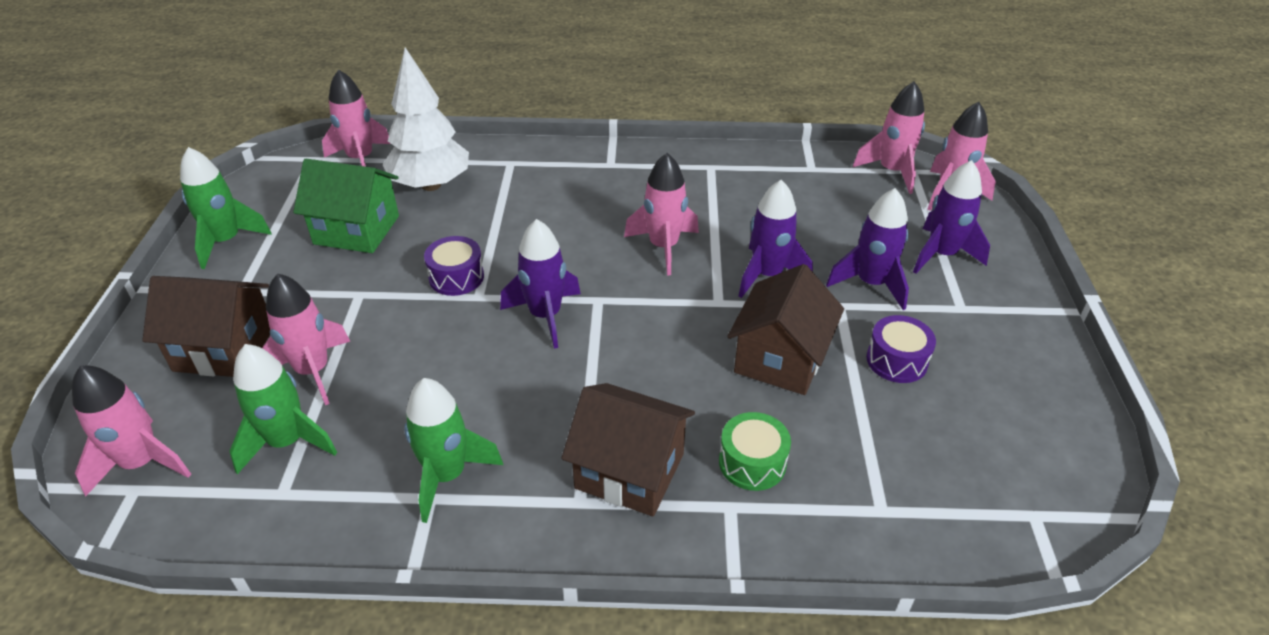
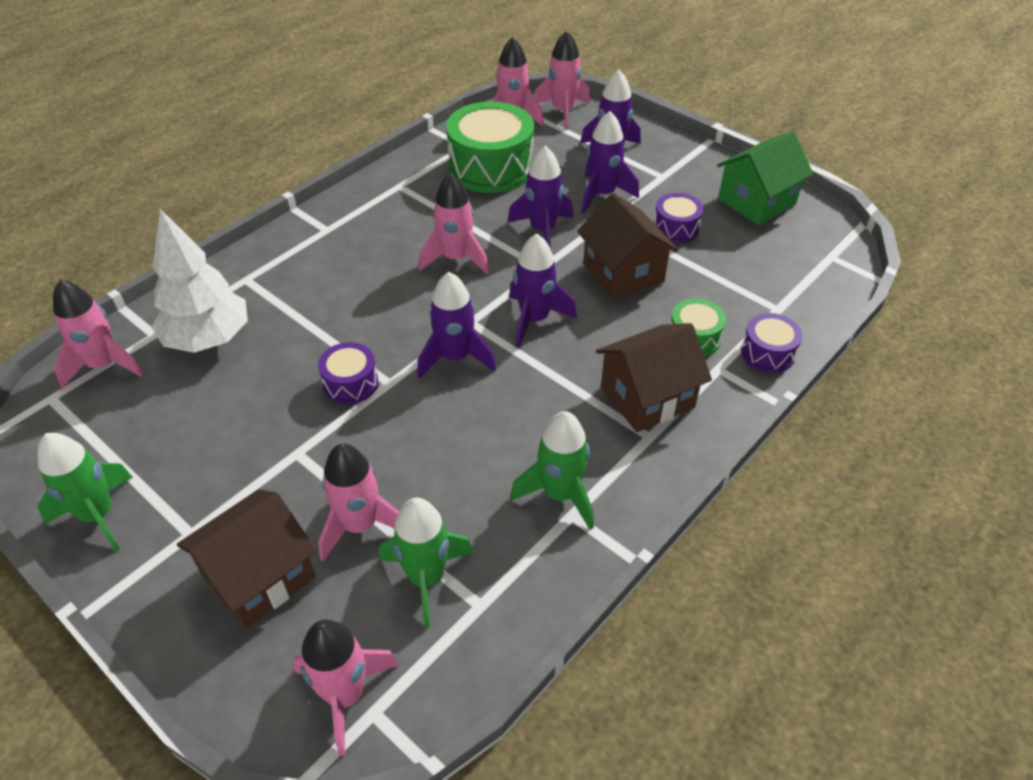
camera: 50 degrees left, 5 degrees up
green house [293,159,399,253] -> green house moved to [717,131,813,225]
none -> green drum [446,101,534,193]
none -> purple rocket [509,234,577,348]
none -> purple drum [741,313,802,373]

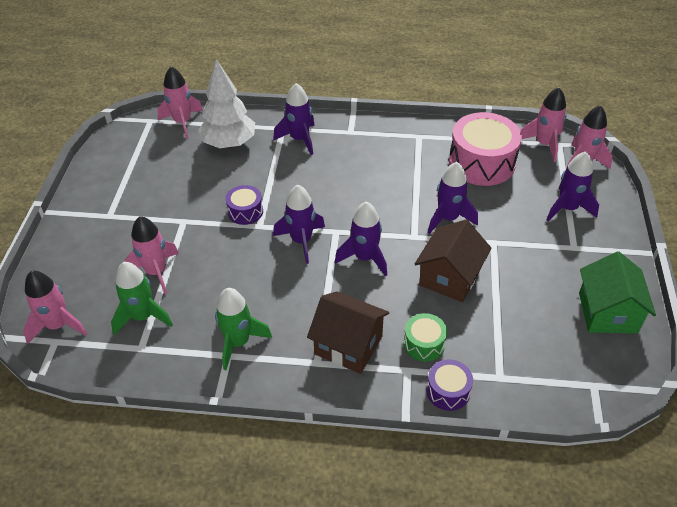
camera: 55 degrees right, 0 degrees up
green rocket [38,433,133,551] -> none
brown house [177,489,316,629] -> none
pink rocket [419,173,489,274] -> none
green drum [446,101,534,193] -> pink drum [449,112,522,186]
purple rocket [581,111,639,214] -> purple rocket moved to [273,83,315,155]
purple drum [654,193,704,243] -> none
green house [717,131,813,225] -> green house turned 75 degrees clockwise [579,251,656,333]

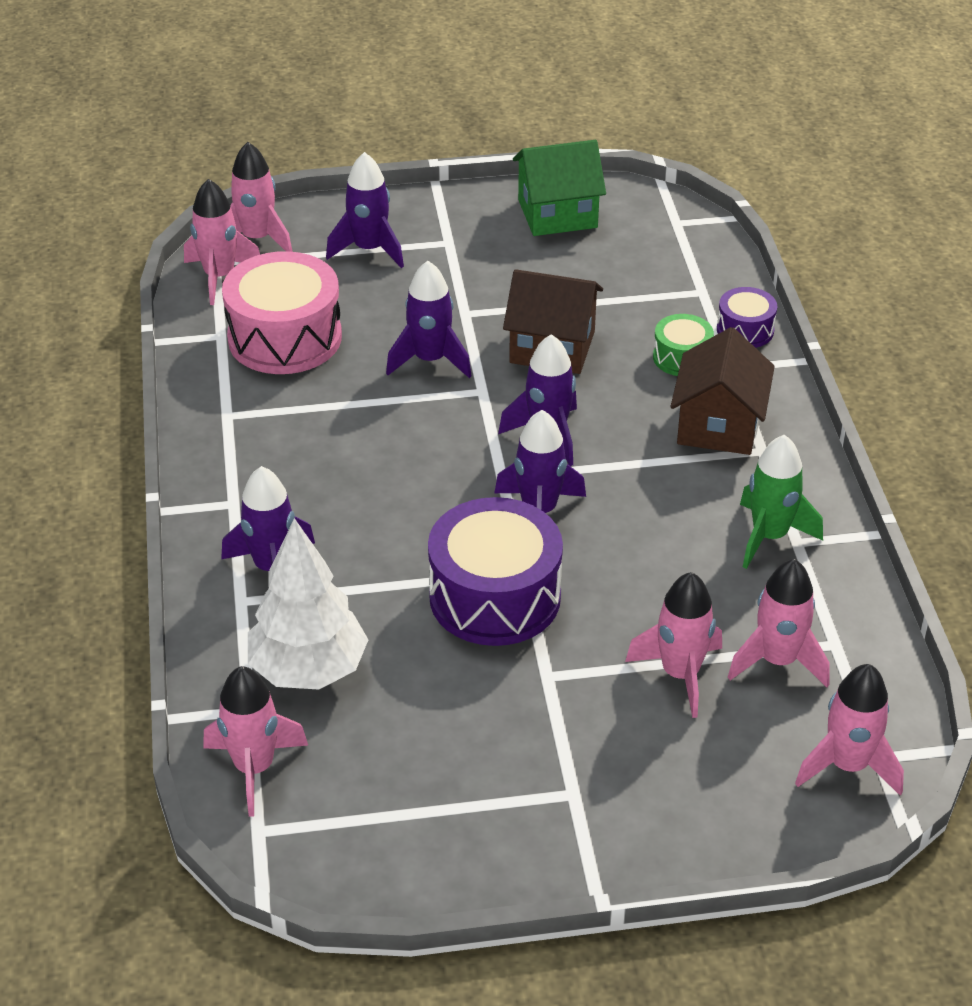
camera: 105 degrees left, 5 degrees down
green rocket [111,262,173,335] -> pink rocket [728,559,830,687]
purple drum [225,185,263,225] -> purple drum [428,497,563,646], size x1.98

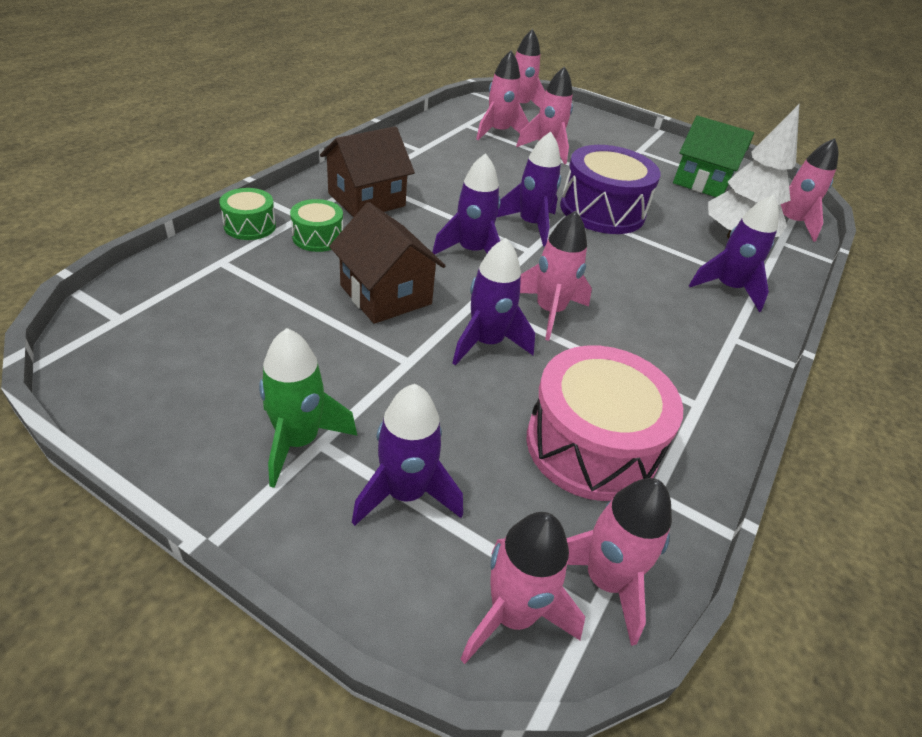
camera: 145 degrees left, 0 degrees up
green house [513,140,606,236] -> green house moved to [673,116,754,197]
purple drum [717,287,777,348] -> green drum [219,188,276,240]
green rocket [740,435,823,569] -> green rocket moved to [259,328,357,488]
none -> pink rocket [520,211,592,341]

